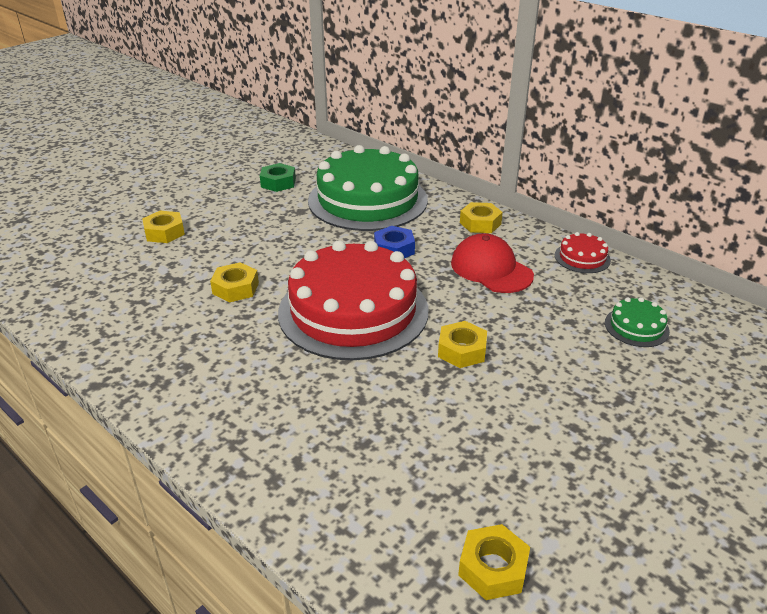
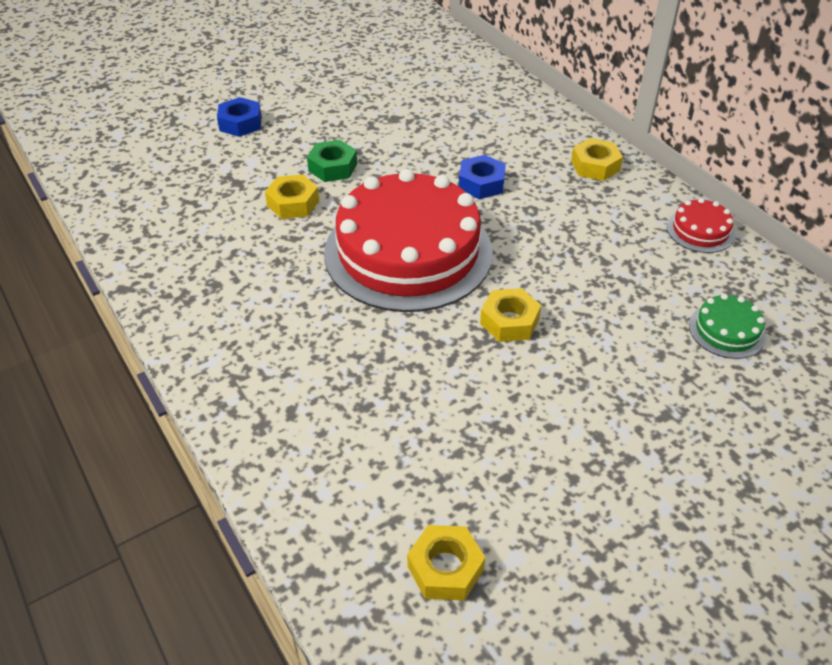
camera: 15 degrees right, 10 degrees up
yellow nut [142,211,185,243] -> blue nut [217,97,262,137]
green nut [260,163,296,192] -> green nut moved to [307,140,357,182]
green cake [308,145,428,231] -> none
red cap [451,233,534,293] -> none

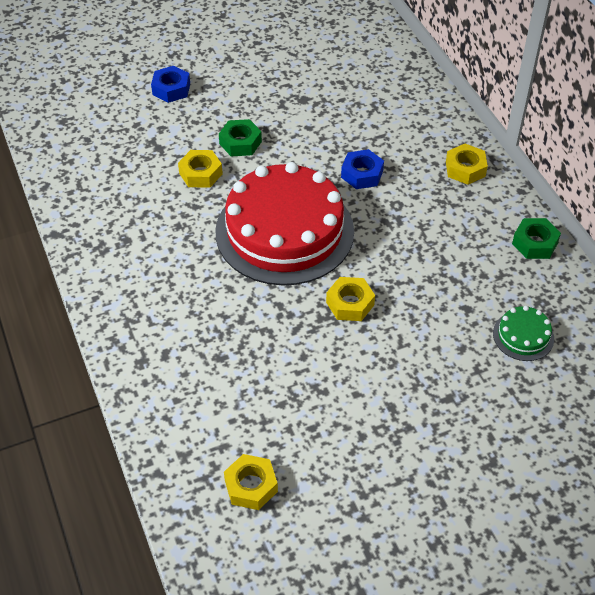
camera: 10 degrees right, 5 degrees up
red cake [667,198,735,253] -> green nut [512,218,561,259]

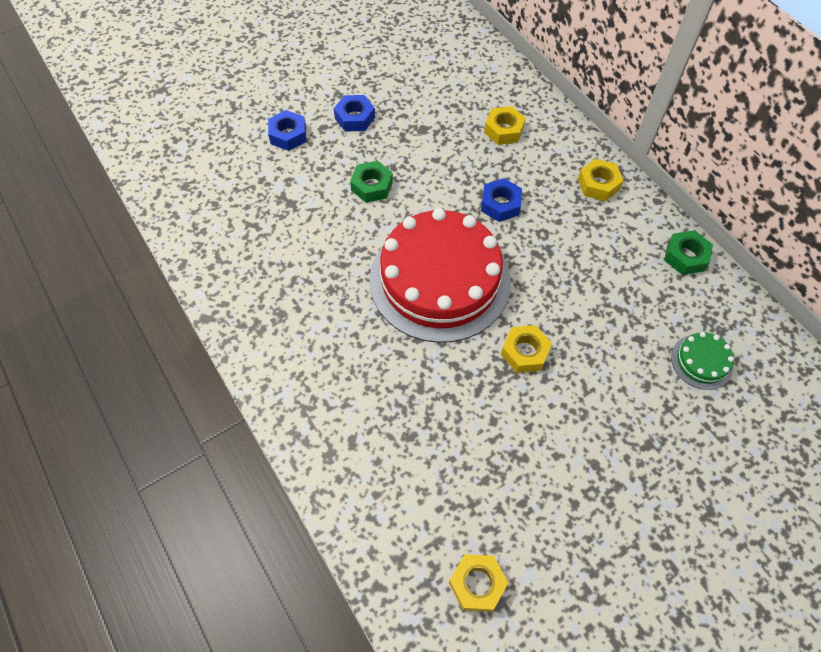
camera: 10 degrees left, 10 degrees up
yellow nut [178,150,223,188] -> yellow nut moved to [484,106,526,145]
none -> blue nut [334,95,375,132]

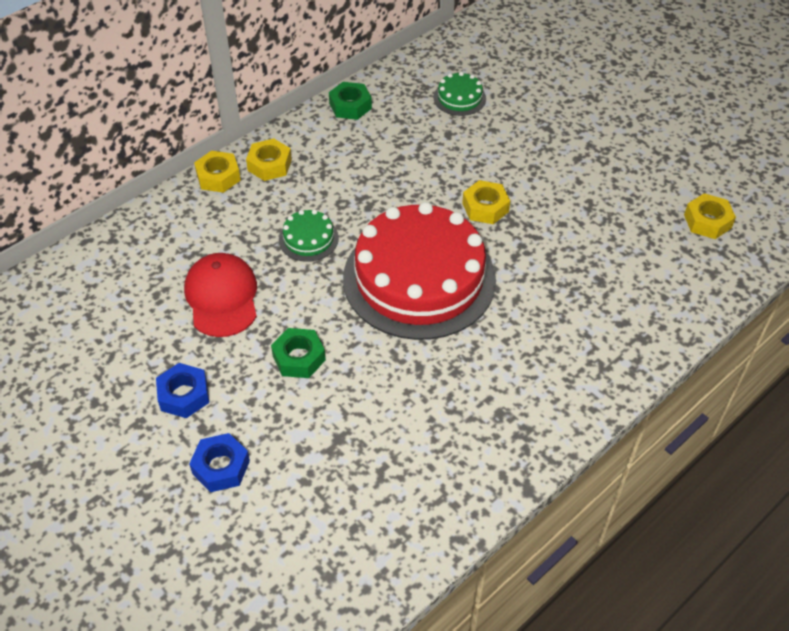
camera: 100 degrees left, 10 degrees down
blue nut [481,178,522,222] -> green cake [279,210,339,262]
yellow nut [484,106,526,145] -> yellow nut moved to [194,151,241,193]
none -> red cap [184,253,257,337]

